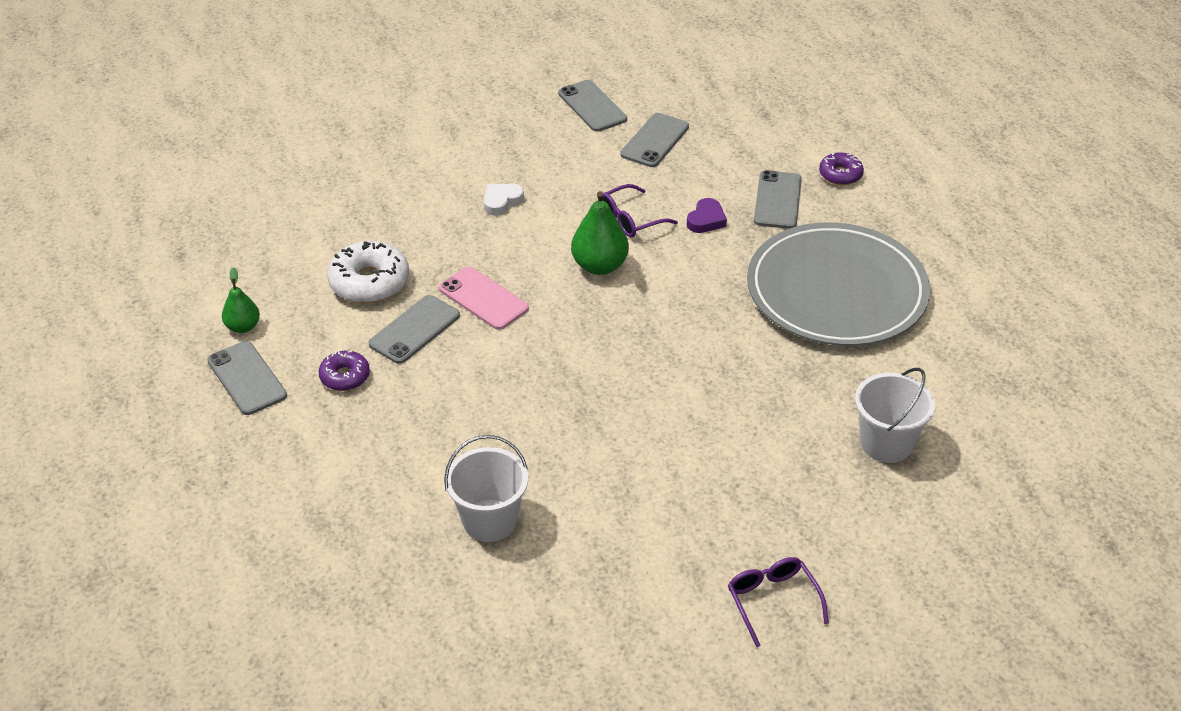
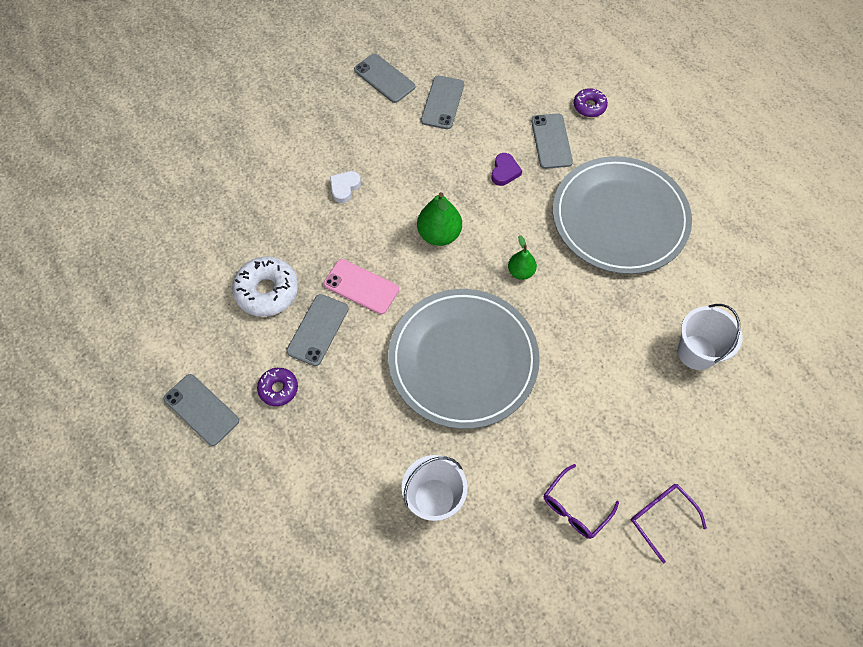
camera: 15 degrees left, 20 degrees up
green pear [222,267,260,333] -> green pear moved to [508,235,537,280]
purple glasses [602,184,678,237] -> purple glasses moved to [544,464,619,539]
none -> grey plate [388,289,540,429]

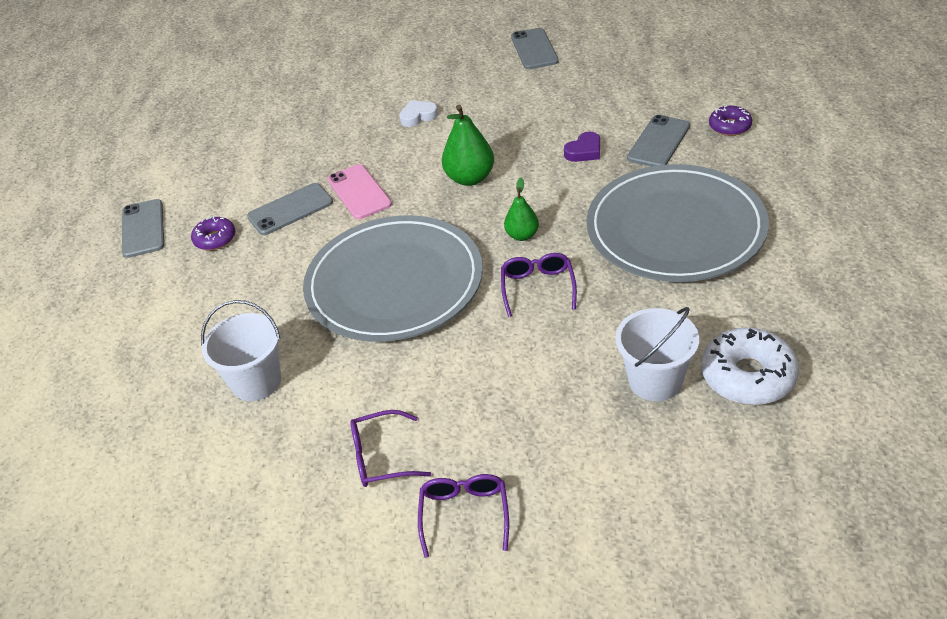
camera: 40 degrees right, 20 degrees down
white donut [232,256,298,317] -> white donut moved to [701,328,799,405]
grey phone [421,76,464,129] -> none
none -> purple glasses [501,253,577,317]

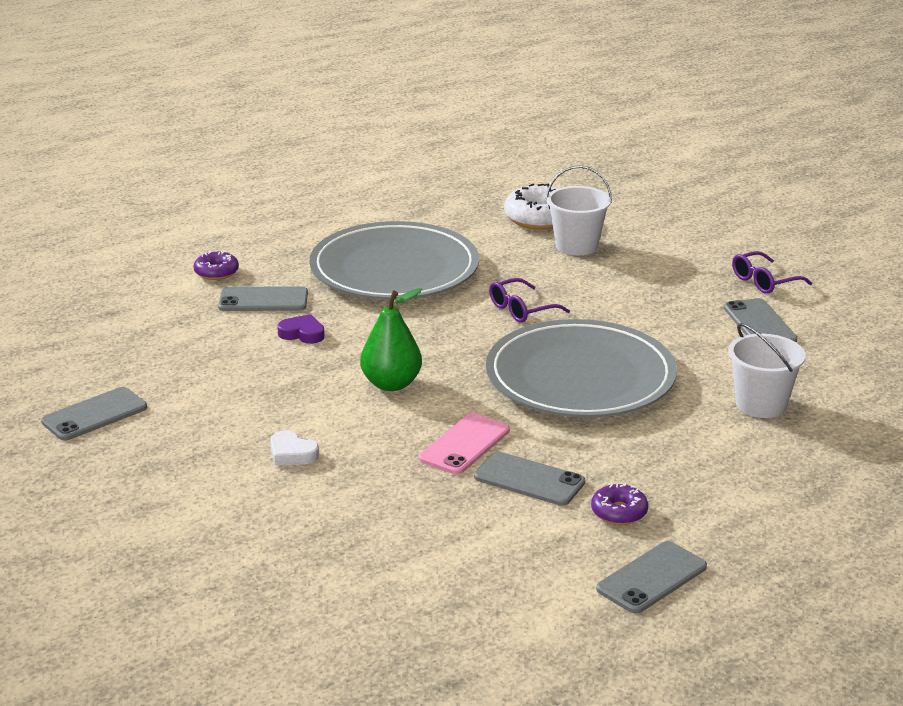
camera: 125 degrees left, 15 degrees down
purple glasses [350,410,431,487] -> grey phone [724,298,797,342]
green pear [504,178,539,241] -> none

